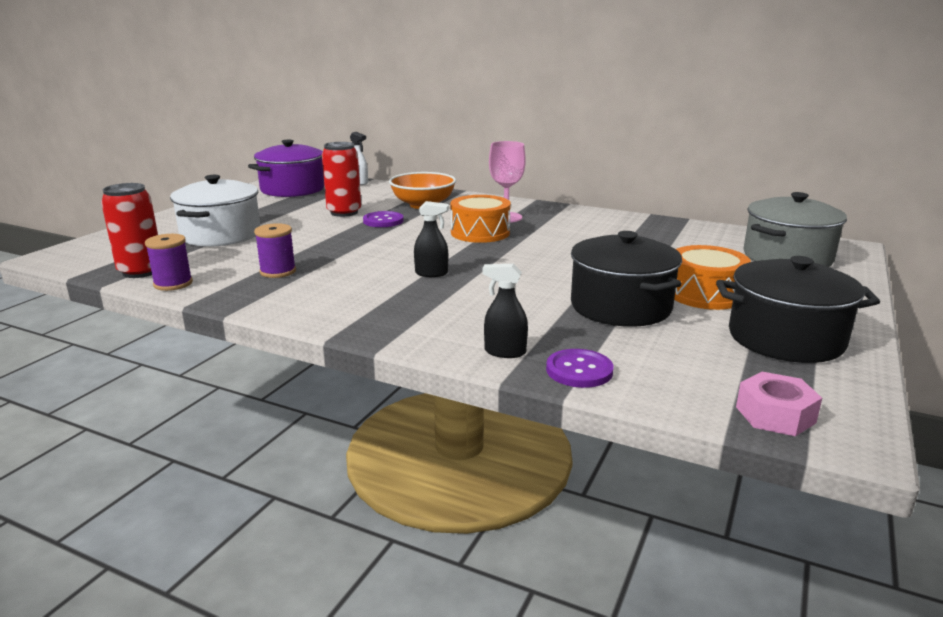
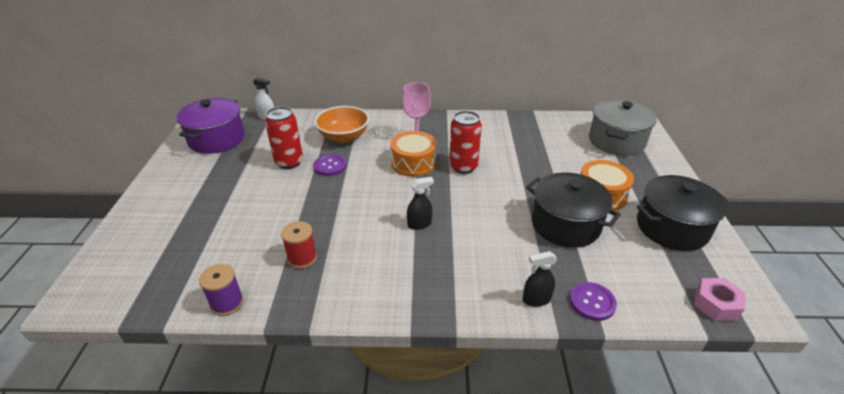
camera: 25 degrees left, 15 degrees up
red can [101,183,158,278] -> red can moved to [449,111,482,174]
white pot [170,175,260,247] -> none
purple spool [254,223,296,278] -> red spool [281,221,317,269]

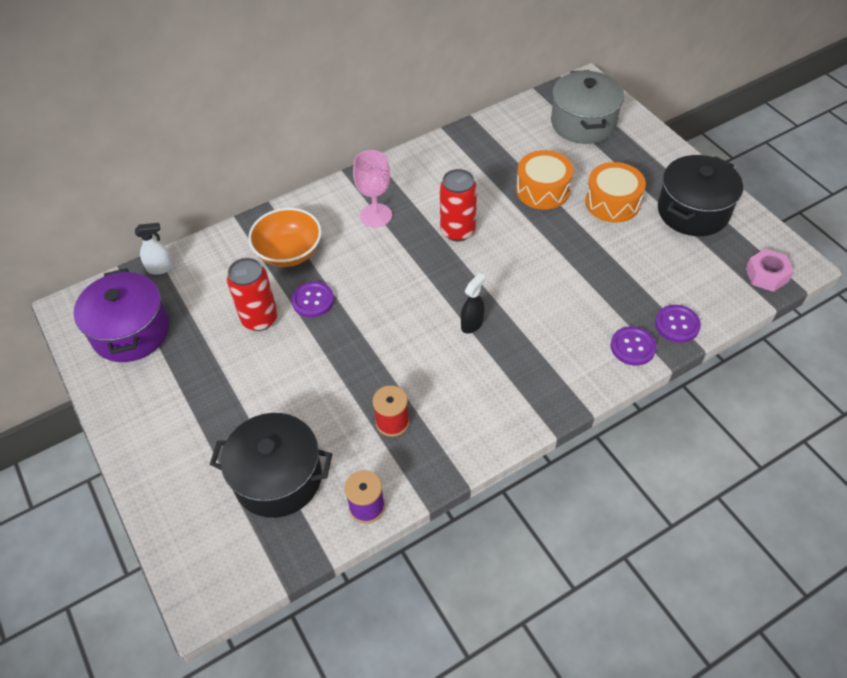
camera: 30 degrees left, 15 degrees up
orange drum [390,131,437,177] -> orange drum moved to [516,150,573,210]
black spray bottle [523,251,557,307] -> purple button [611,326,657,366]
black pot [526,172,621,248] -> black pot moved to [210,413,332,518]

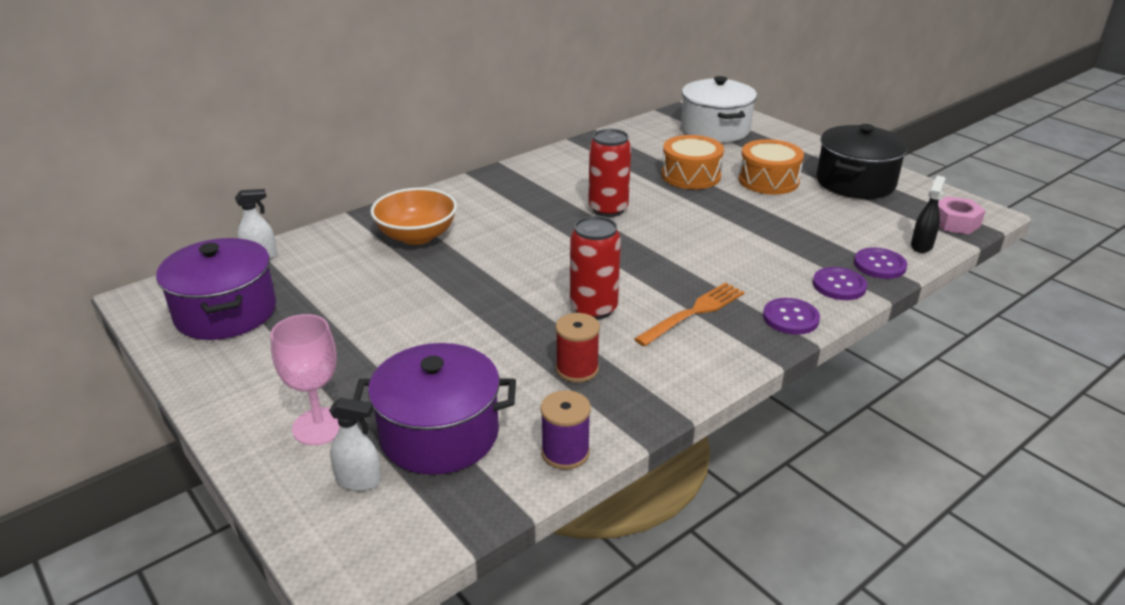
camera: 10 degrees left, 20 degrees down
black pot [210,413,332,518] -> purple pot [353,343,516,475]
red can [227,258,278,331] -> red can moved to [570,216,621,320]
purple button [291,281,334,317] -> purple button moved to [763,298,820,335]
pink goblet [353,150,392,228] -> pink goblet moved to [270,314,340,445]
black spray bottle [461,273,485,334] -> black spray bottle moved to [911,175,945,253]
grey pot [551,70,624,144] -> white pot [681,76,757,142]
none -> white spray bottle [329,398,381,491]
none -> orange fork [634,282,745,346]

